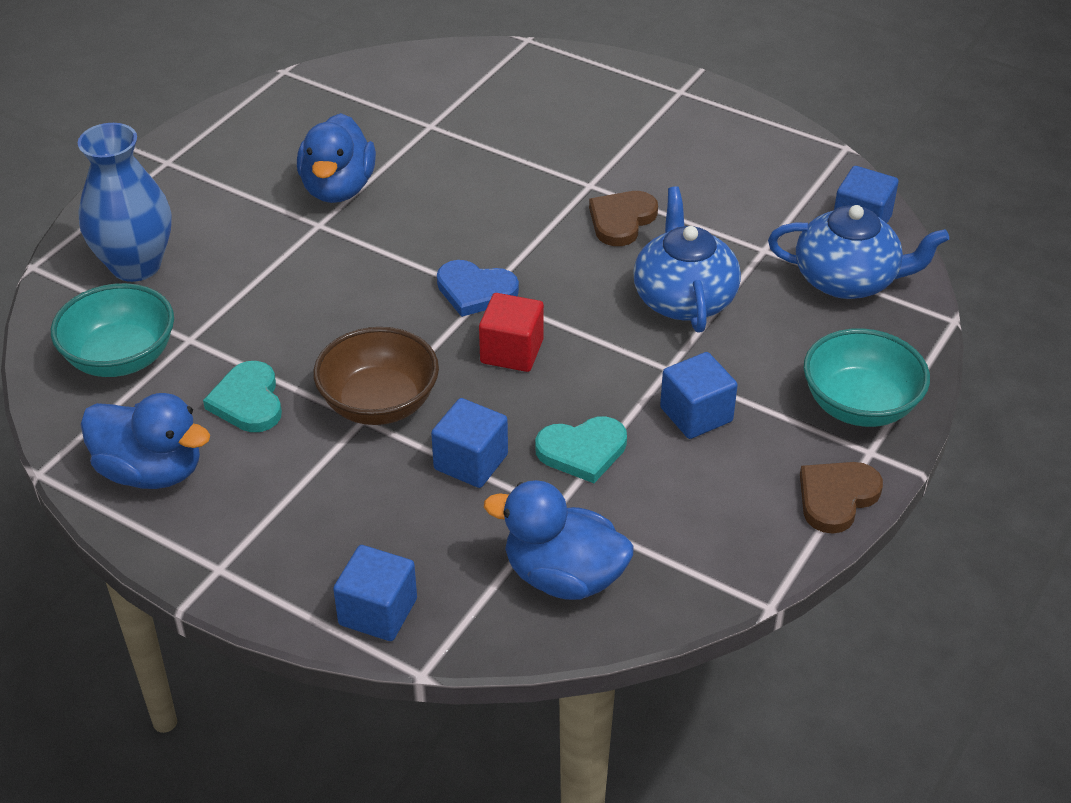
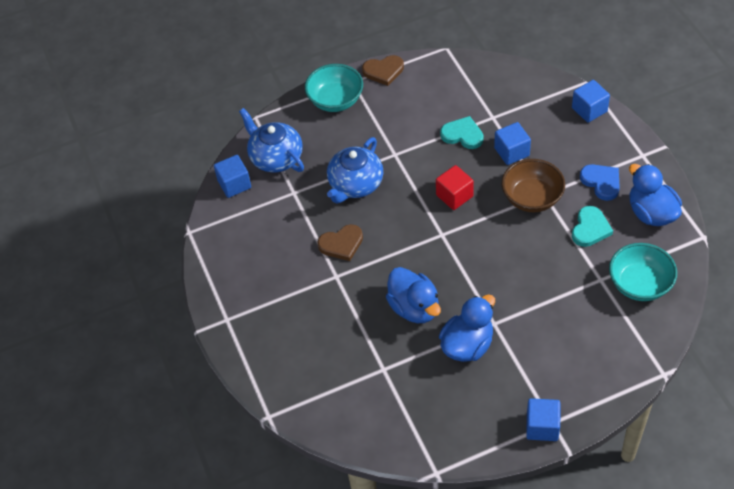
camera: 140 degrees left, 10 degrees up
blue vase [78,123,171,282] -> none
blue heart [437,260,519,317] -> blue heart moved to [580,164,620,201]
blue duck [484,480,634,600] -> blue duck moved to [386,267,441,323]
blue cube [660,352,738,439] -> blue cube moved to [526,398,560,441]

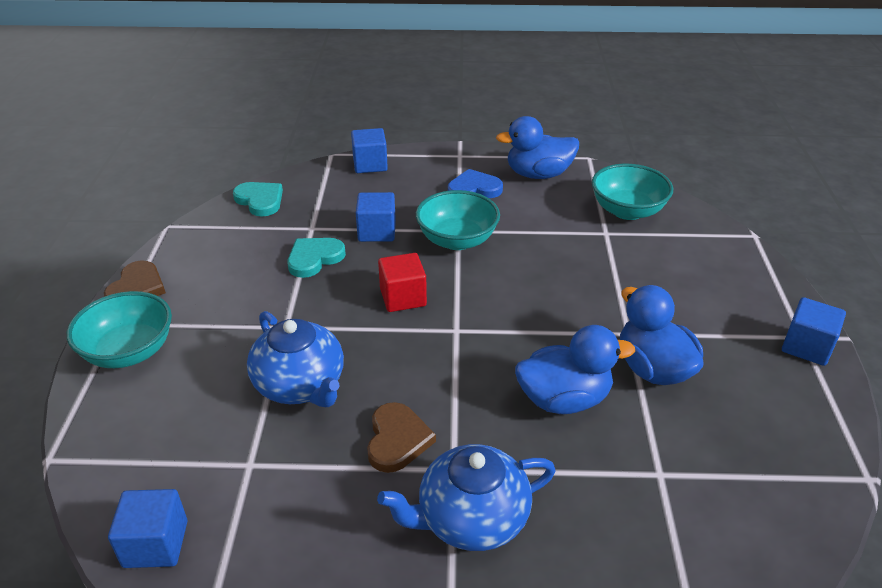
camera: 70 degrees left, 15 degrees down
blue teapot [239,108,304,173] -> blue teapot moved to [377,444,556,551]
brown bowl [502,159,565,212] -> turquoise bowl [416,190,500,250]
turquoise heart [572,206,613,247] -> turquoise heart moved to [233,182,283,217]

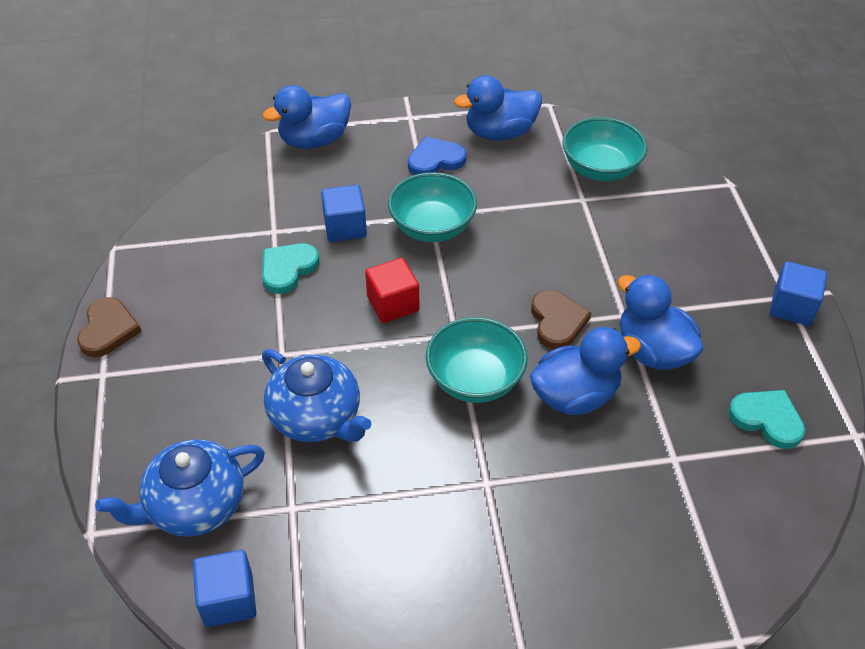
camera: 10 degrees left, 10 degrees up
turquoise bowl [67,291,172,368] -> turquoise bowl moved to [426,317,528,403]
turquoise heart [233,182,283,217] -> turquoise heart moved to [728,390,805,449]
blue cube [351,128,388,173] -> blue duck [262,85,351,149]
brown heart [367,402,436,473] -> brown heart moved to [531,290,591,349]
blue teapot [377,444,556,551] -> blue teapot moved to [95,439,265,537]

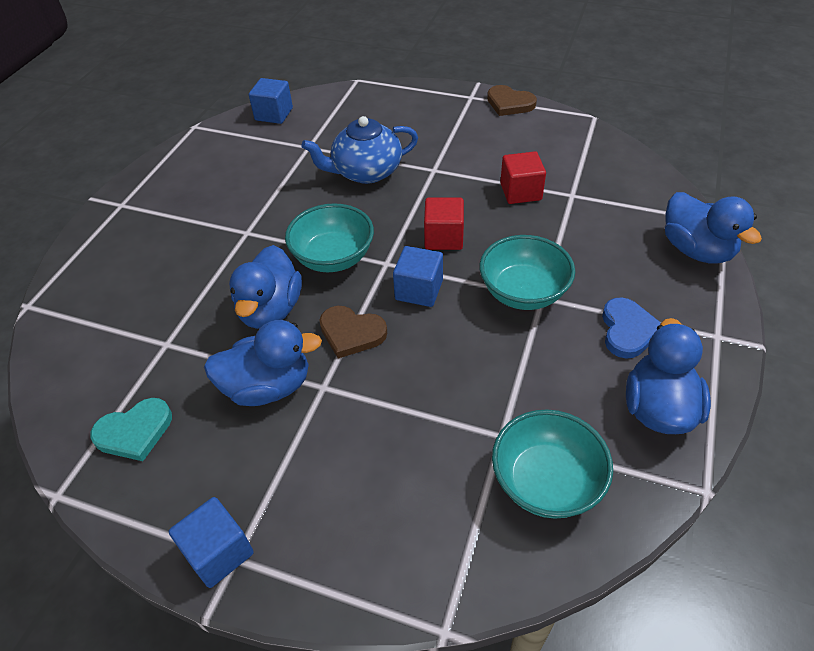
camera: 120 degrees right, 0 degrees up
blue teapot [95,439,265,537] -> none
blue duck [262,85,351,149] -> blue duck turned 150 degrees clockwise [665,192,762,263]
turquoise heart [262,243,320,294] -> red cube [500,151,546,204]
blue cube [321,185,367,242] -> blue cube moved to [393,246,443,307]

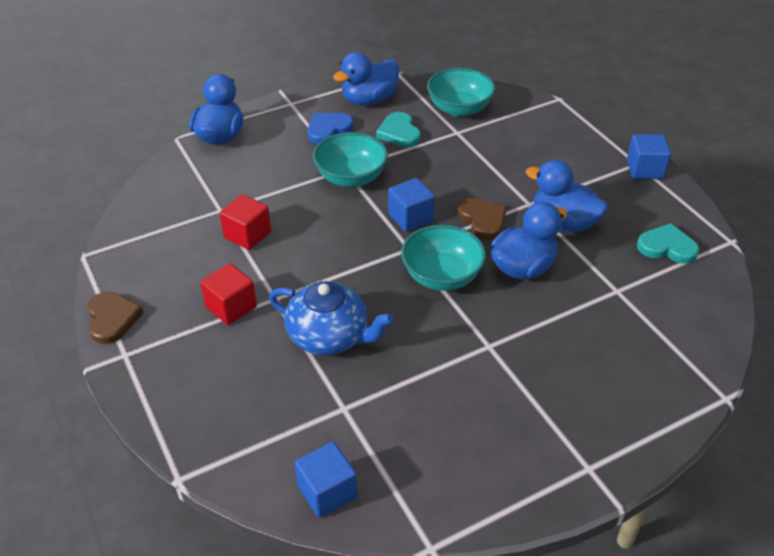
camera: 140 degrees left, 5 degrees down
red cube [424,198,464,250] -> red cube moved to [200,263,257,325]
none -> turquoise heart [376,112,421,147]

